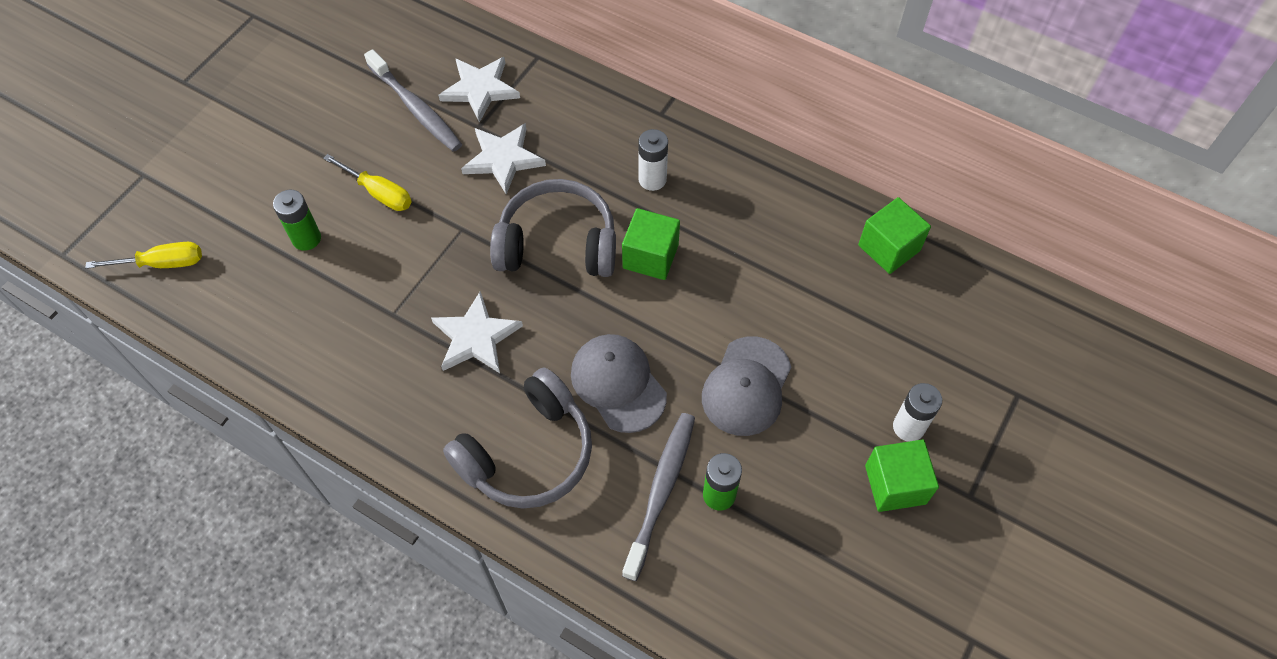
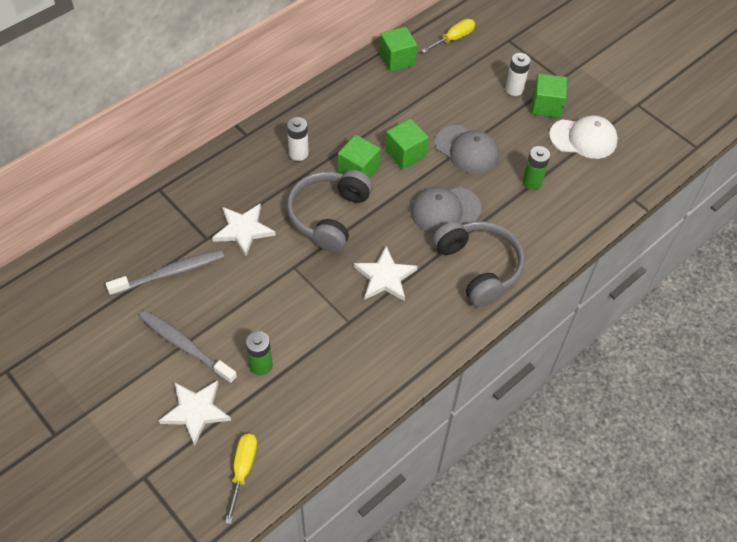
camera: 75 degrees left, 5 degrees down
yellow screwdriver [323,154,412,211] -> yellow screwdriver moved to [421,19,475,53]
white star [438,57,520,123] -> white star moved to [159,380,231,446]
grey toothbrush [622,413,695,581] -> grey toothbrush moved to [139,310,237,384]
none -> green cube [385,119,429,169]
none -> white cap [549,116,618,159]

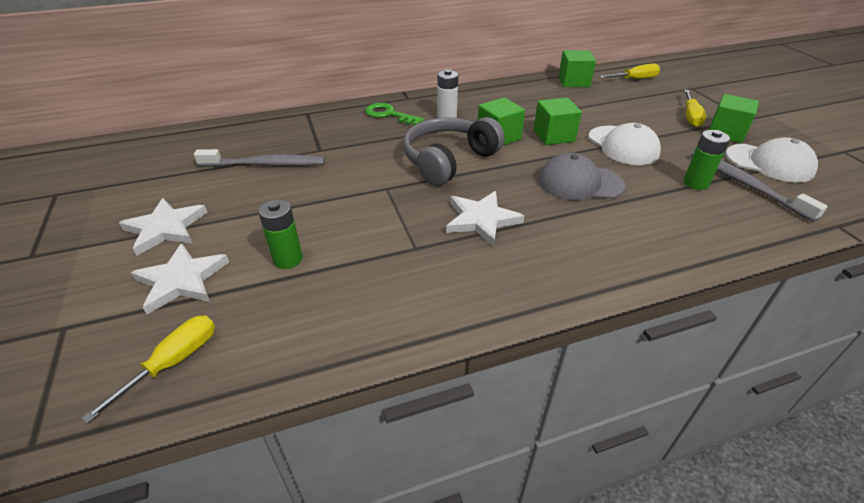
camera: 25 degrees right, 15 degrees down
grey toothbrush [139,310,237,384] -> grey toothbrush moved to [691,151,828,222]
white star [212,204,276,257] -> white star moved to [119,198,208,256]
grey headphones [433,221,525,307] -> none
grey cap [435,125,499,174] -> white cap [588,123,661,165]
white battery [505,53,531,96] -> yellow screwdriver [684,90,707,127]
none -> green key [365,103,425,125]

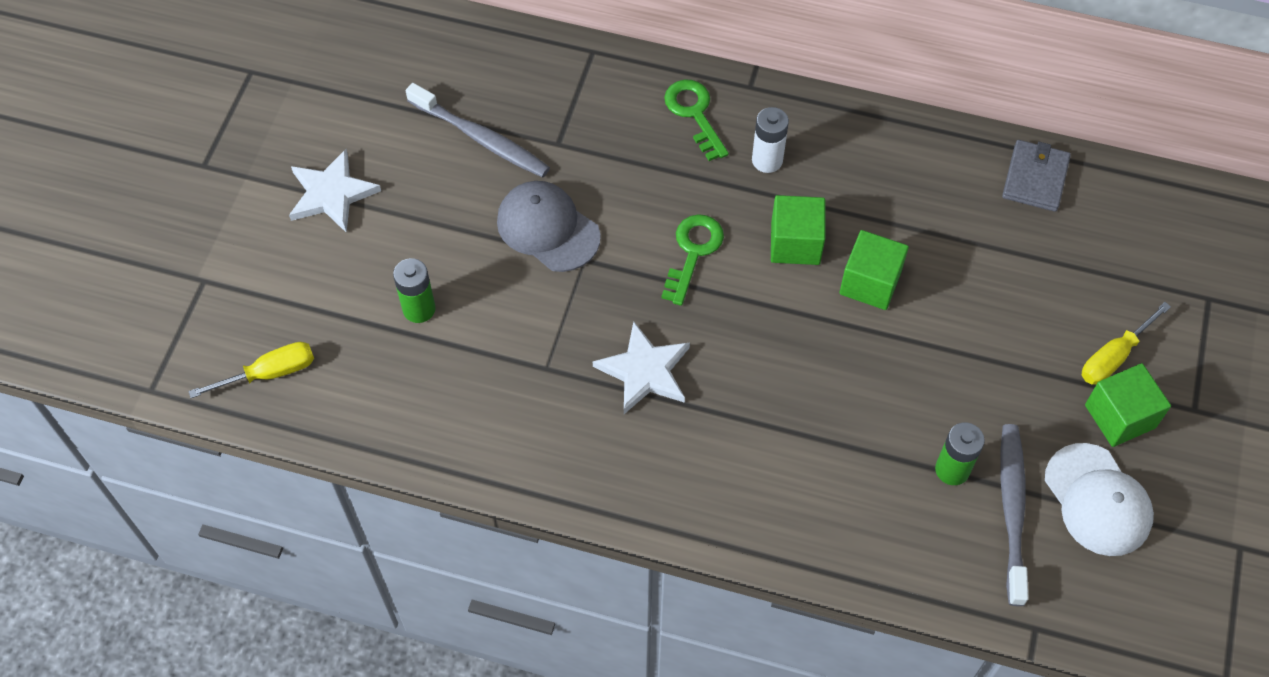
camera: 35 degrees right, 20 degrees up
white star [131,243,229,314] -> none
grey headphones [403,117,505,186] -> green key [661,214,724,306]
grey cap [538,153,626,201] -> grey cap moved to [497,181,600,272]
green cube [559,50,596,87] -> grey wallet [1002,140,1071,212]
white cap [588,123,661,165] -> none
yellow screwdriver [599,63,660,79] -> none

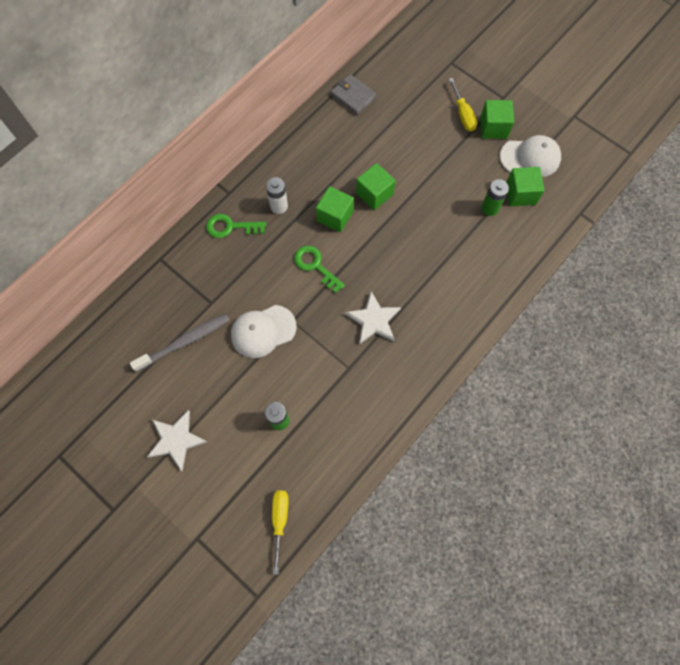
camera: 65 degrees left, 10 degrees up
grey cap [497,181,600,272] -> white cap [231,305,296,358]
grey toothbrush [1000,424,1028,606] -> green cube [506,167,544,206]

